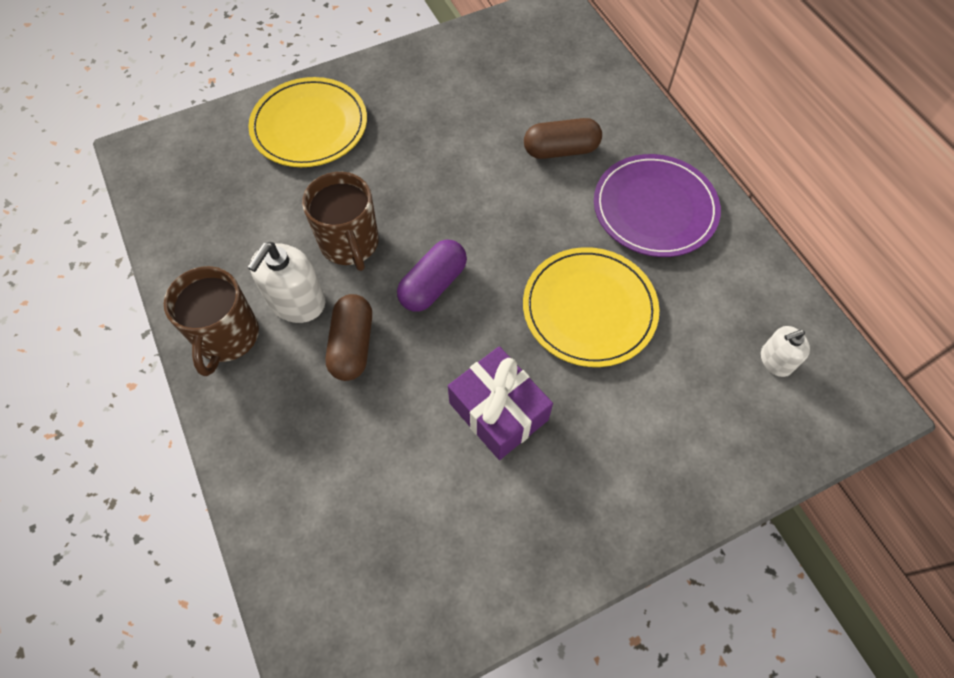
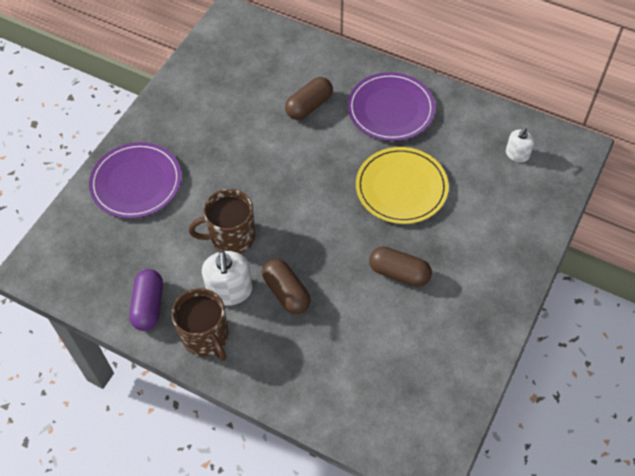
camera: 35 degrees left, 5 degrees down
yellow plate [248,77,367,167] -> purple plate [89,142,181,218]
brown mug [302,172,379,271] -> brown mug turned 135 degrees clockwise [189,189,255,254]
purple capsule [397,240,467,312] -> purple capsule moved to [129,269,163,331]
purple gift [448,346,553,460] -> brown capsule [369,247,432,287]

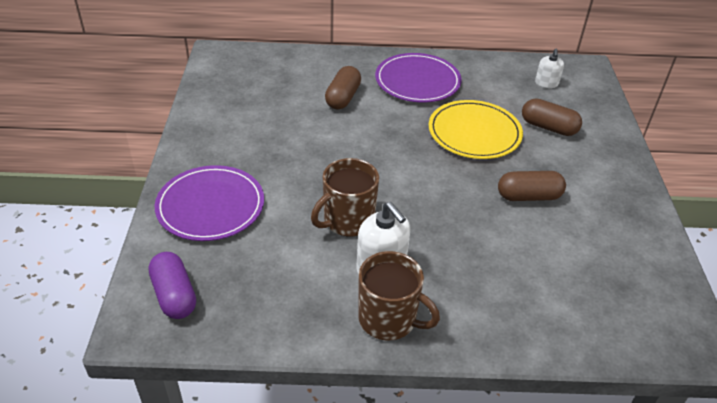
camera: 30 degrees left, 15 degrees down
purple capsule [129,269,163,331] -> purple capsule moved to [148,252,196,319]
brown capsule [262,259,311,314] -> brown capsule moved to [522,98,582,136]

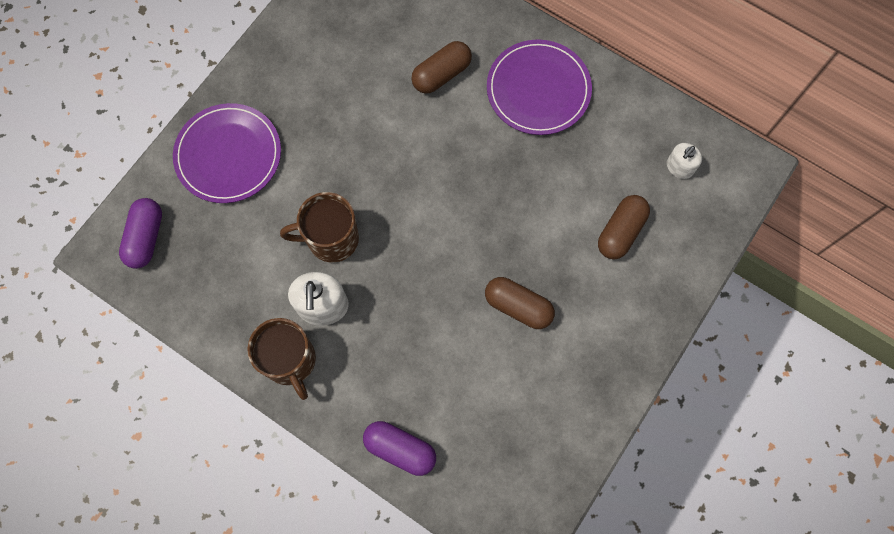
camera: 35 degrees right, 30 degrees up
yellow plate [429,100,523,159] -> none
brown capsule [522,98,582,136] -> brown capsule turned 60 degrees clockwise [598,195,650,259]
none -> purple capsule [363,421,436,476]

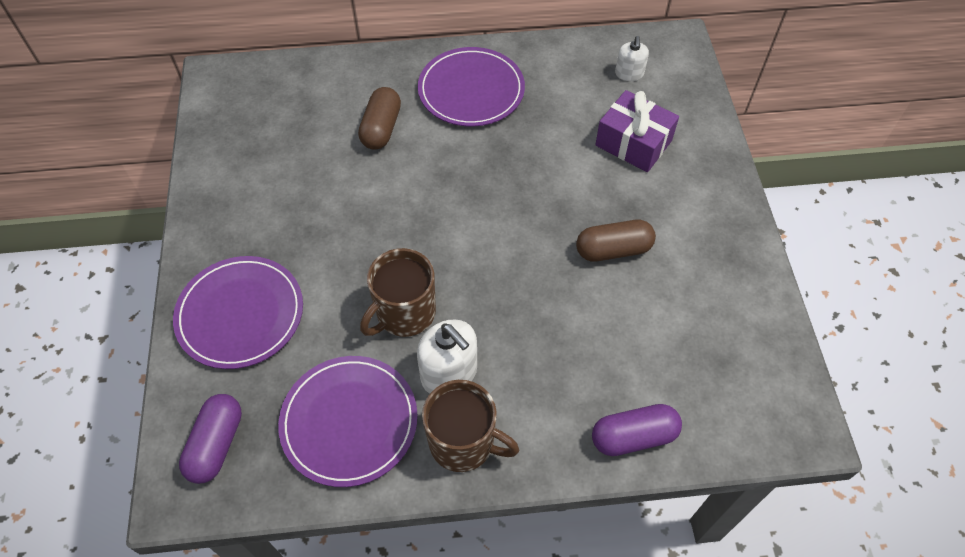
camera: 40 degrees left, 15 degrees down
purple capsule [119,198,162,269] -> purple capsule turned 45 degrees clockwise [179,394,242,484]
brown capsule [598,195,650,259] -> purple gift [595,90,679,172]
none -> purple plate [278,356,418,487]

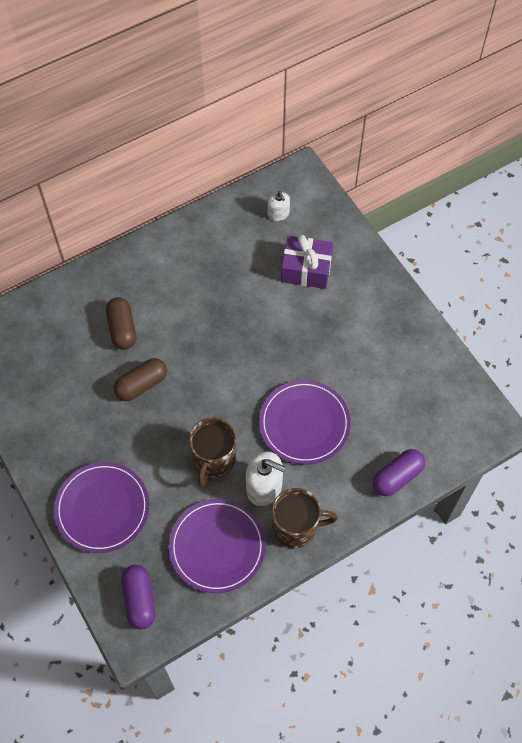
camera: 25 degrees left, 5 degrees up
purple plate [418,47,525,127] -> purple plate moved to [259,380,351,465]
brown capsule [576,220,656,262] -> brown capsule moved to [114,358,167,401]

